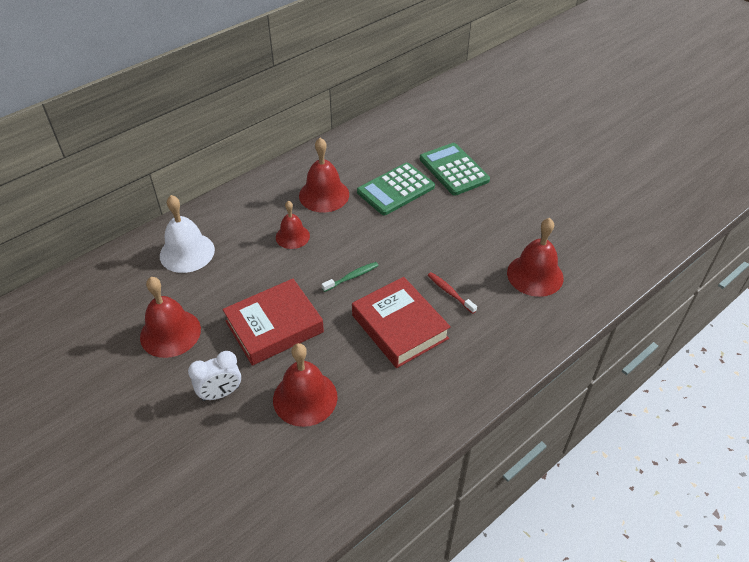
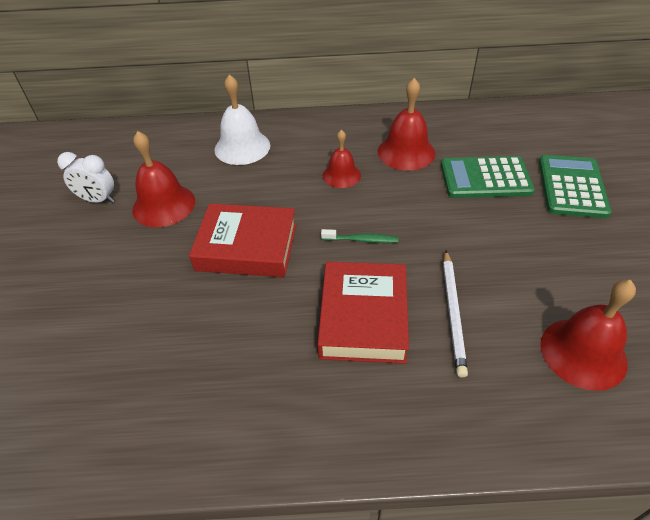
camera: 40 degrees right, 0 degrees up
white clock [188,351,241,401] -> white clock moved to [57,152,115,203]
red bell [273,343,338,427] -> none
red toothbrush [428,272,477,314] -> white pencil [443,251,468,378]

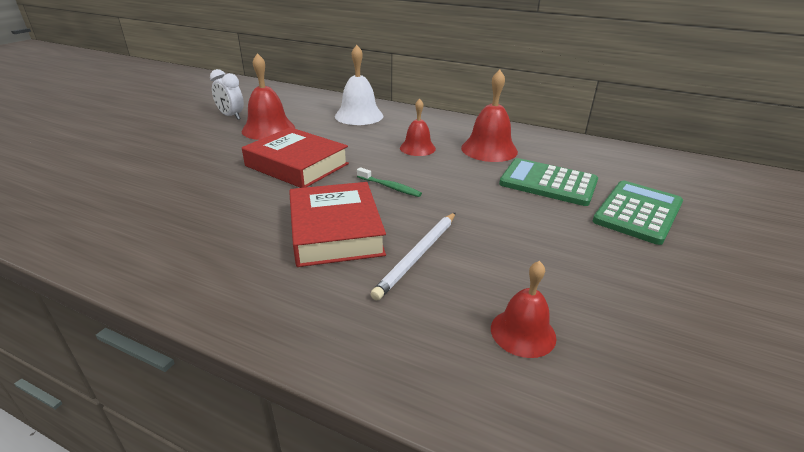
camera: 25 degrees right, 15 degrees down
red book [317,262,409,364] -> red book turned 45 degrees counterclockwise [289,182,386,267]
red bell [540,280,636,391] -> red bell [491,261,557,358], size x0.64

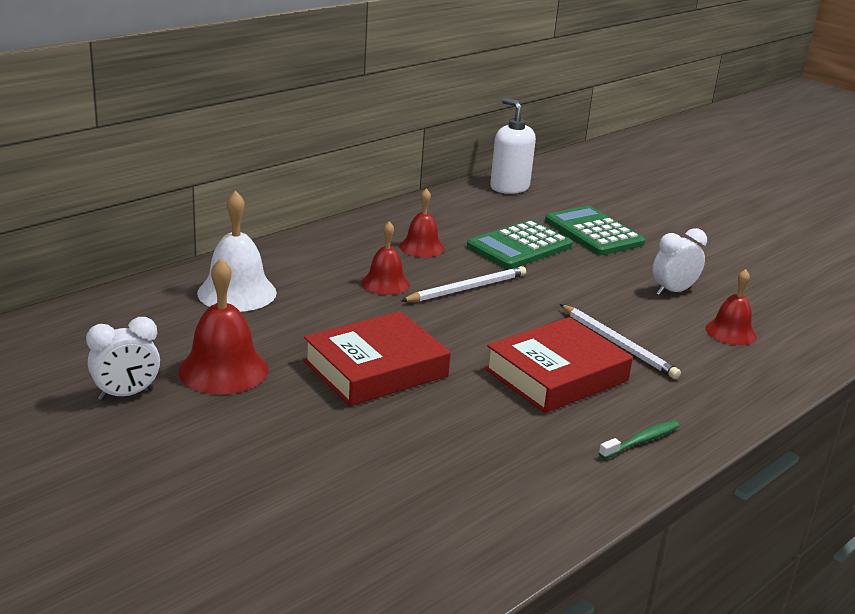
camera: 70 degrees left, 5 degrees down
red book [289,182,386,267] -> red book turned 45 degrees counterclockwise [484,317,633,413]
green toothbrush [357,167,422,197] -> green toothbrush moved to [599,420,680,459]
red bell [461,70,518,162] -> red bell [400,188,444,257], size x0.64
none -> white pencil [401,266,526,302]
none -> white soap dispenser [490,98,536,194]
none -> white clock [653,228,707,295]

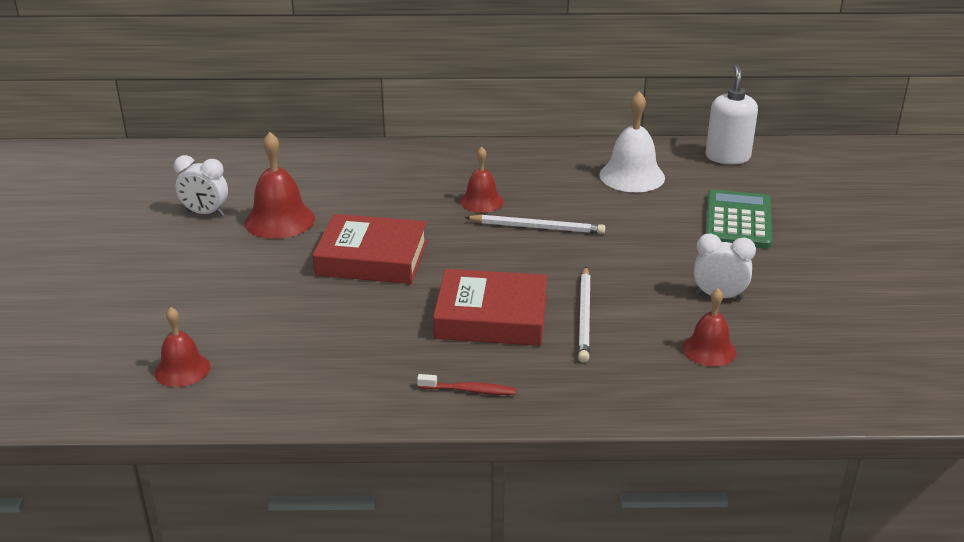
camera: 45 degrees right, 5 degrees up
white bell [197,190,277,312] -> white bell moved to [599,91,665,192]
red bell [400,188,444,257] -> red bell moved to [154,307,210,387]
green calculator [467,220,573,269] -> none
green toothbrush [599,420,680,459] -> red toothbrush [417,374,516,395]

